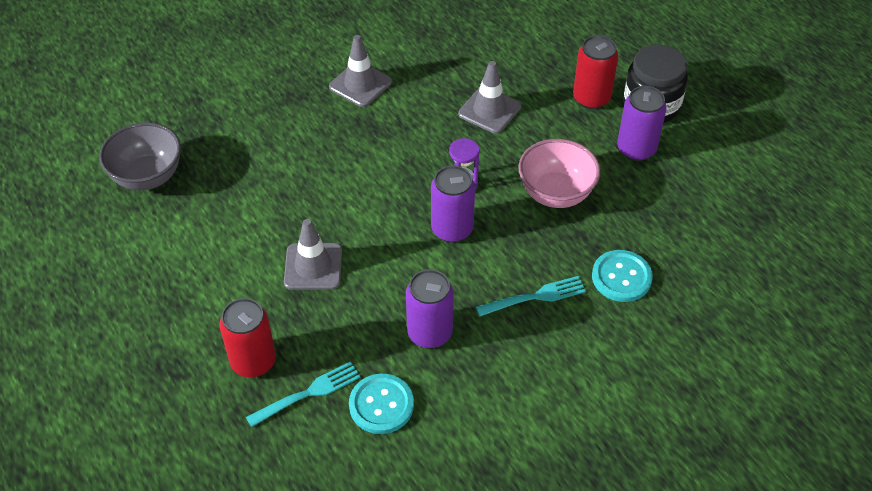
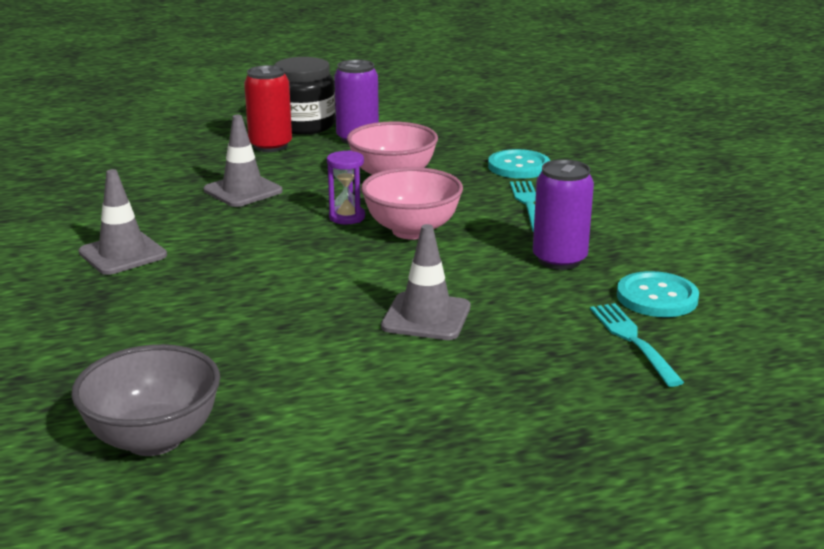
camera: 75 degrees left, 25 degrees down
red can [219,298,276,377] -> none
purple can [431,165,475,243] -> pink bowl [361,167,463,240]

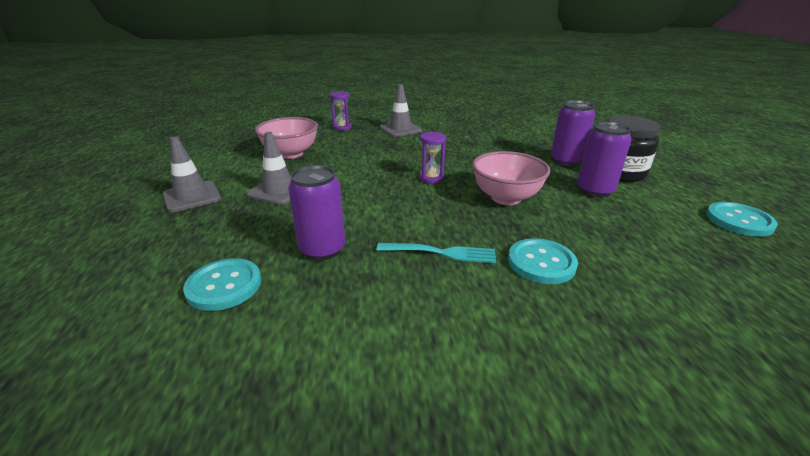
camera: 100 degrees right, 5 degrees up
grey bowl [71,344,220,456] -> none
grey traffic cone [203,115,283,207] -> grey traffic cone moved to [163,136,221,212]
red can [244,65,292,152] -> purple can [551,100,595,166]
pink bowl [361,167,463,240] -> pink bowl moved to [255,117,318,159]
turquoise fork [590,303,684,387] -> none
none -> purple hourglass [330,91,352,131]
none -> turquoise button [706,202,778,237]

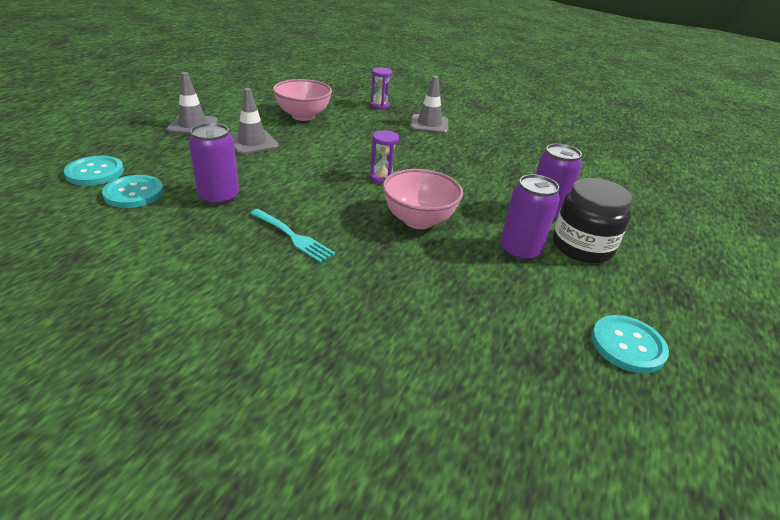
camera: 30 degrees right, 5 degrees up
turquoise button [508,238,578,284] -> turquoise button moved to [64,155,124,186]

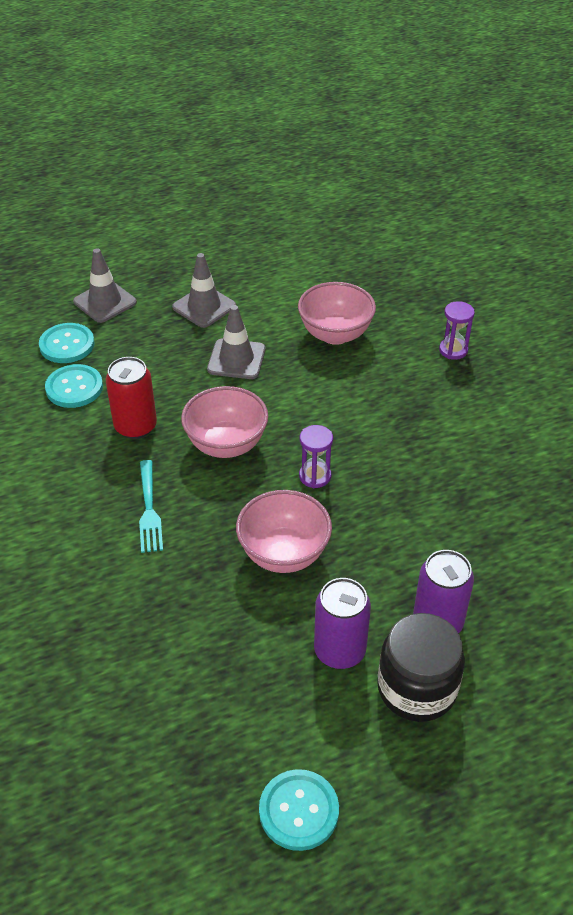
camera: 45 degrees right, 10 degrees up
purple can [189,123,239,206] -> red can [106,357,157,439]
grey traffic cone [410,76,448,134] -> grey traffic cone moved to [73,248,137,323]
none -> pink bowl [181,386,268,458]

